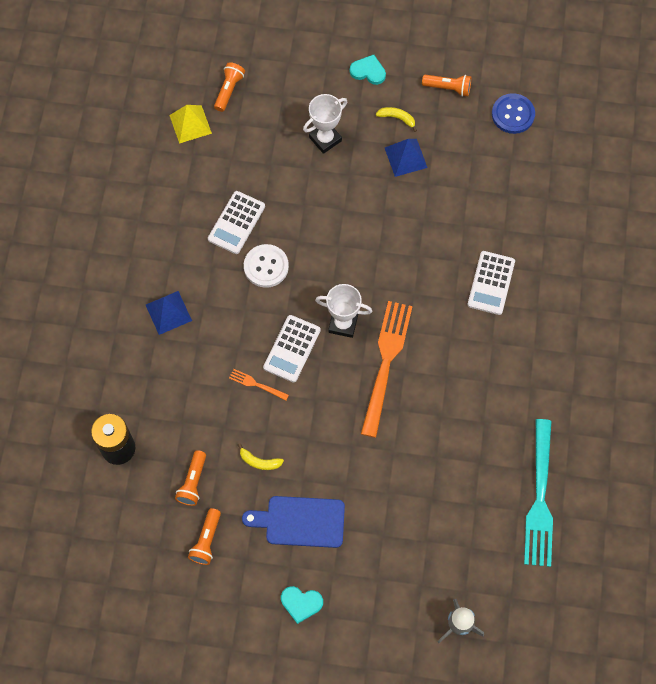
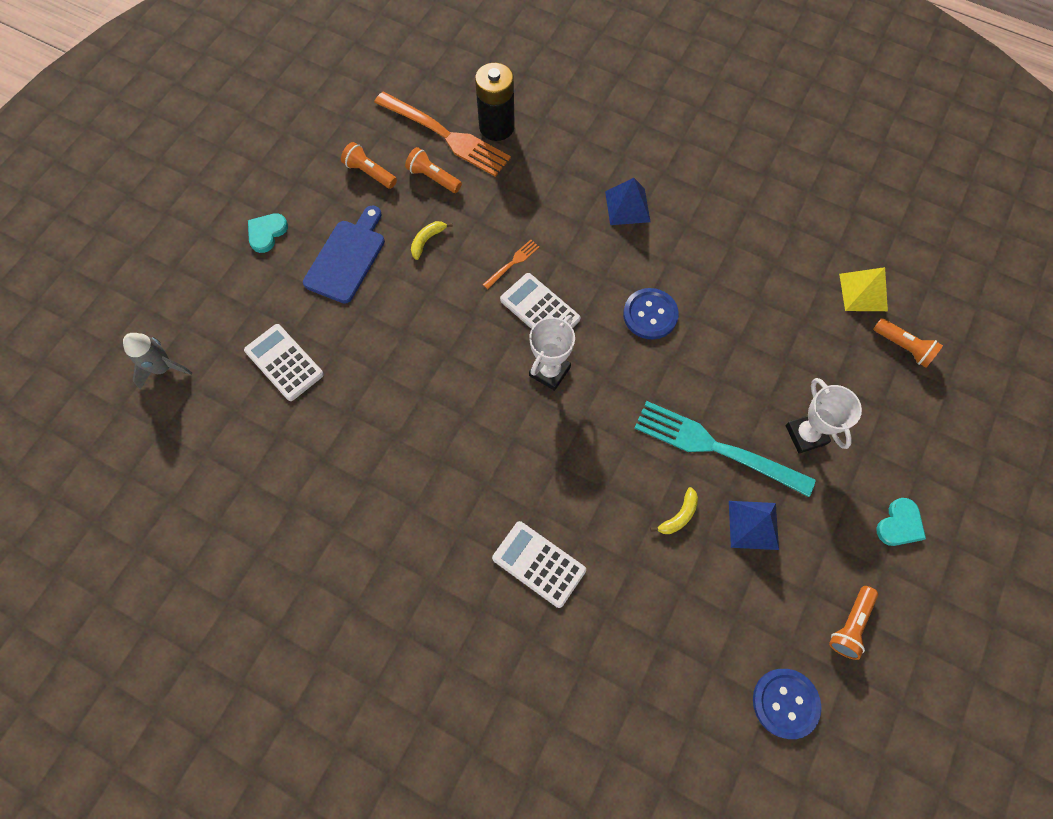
camera: 110 degrees right, 0 degrees up
white calculator [208,191,265,254] -> white calculator moved to [244,324,324,401]
white button [244,244,289,288] -> blue button [623,288,679,339]
orange fork [361,301,413,438] -> orange fork moved to [374,92,511,177]
yellow banana [376,107,417,132] -> yellow banana moved to [650,487,698,534]
turquoise fork [524,419,553,567] -> turquoise fork moved to [635,401,816,497]

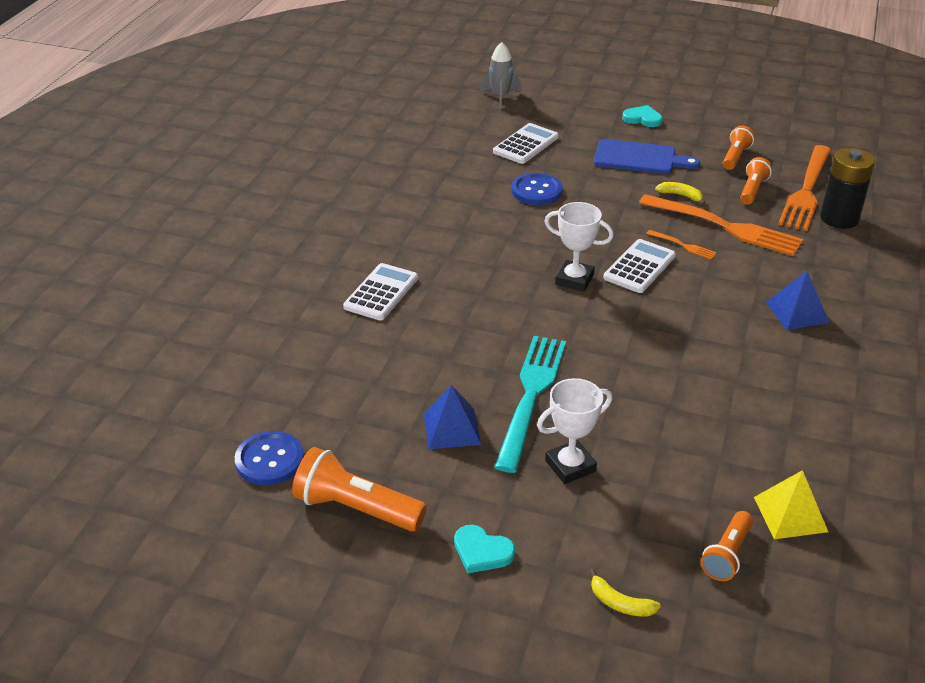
camera: 80 degrees right, 30 degrees down
blue button [623,288,679,339] -> blue button moved to [511,173,563,205]
yellow banana [650,487,698,534] -> yellow banana moved to [590,568,661,617]
orange flashlight [829,586,878,660] -> orange flashlight [292,447,427,532], size x1.61
none -> orange fork [639,194,803,256]

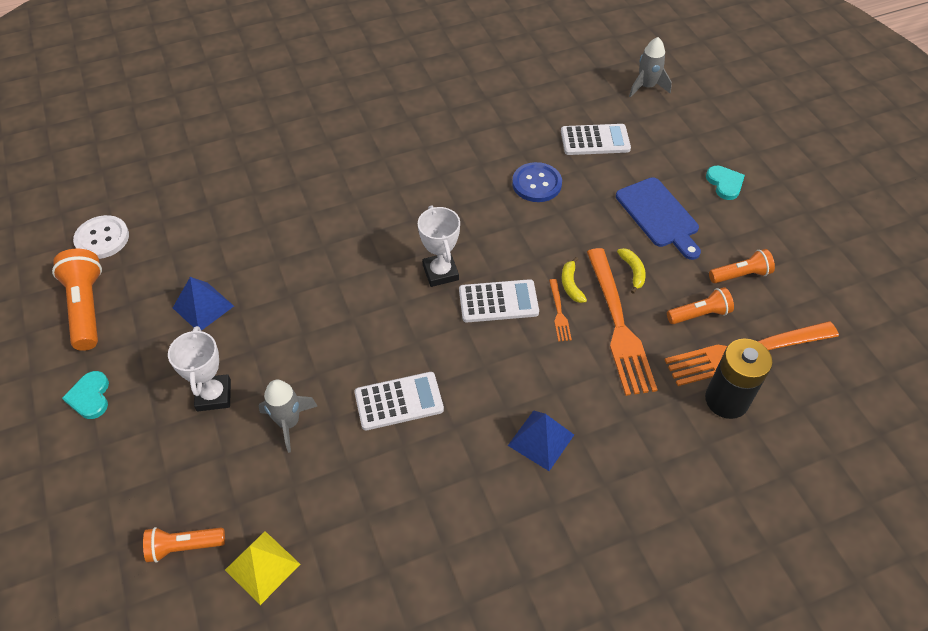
camera: 50 degrees right, 15 degrees up
blue button [235,431,304,485] -> white button [73,215,129,259]
white calculator [343,263,418,320] -> white calculator moved to [354,372,444,431]
turquoise fork [494,336,566,473] -> none
white trophy [537,378,612,484] -> white trophy turned 60 degrees clockwise [168,326,231,411]
yellow banana [590,568,661,617] -> yellow banana moved to [562,257,587,303]
none -> grey rocket [258,380,317,453]

